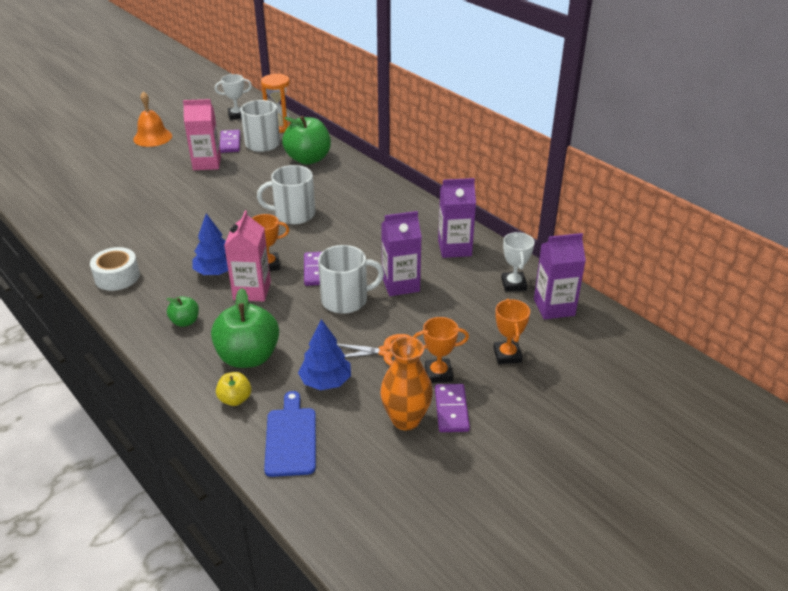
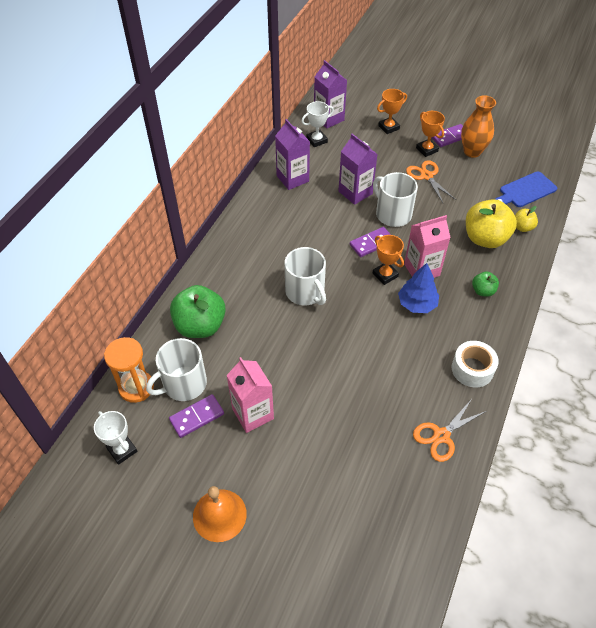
camera: 115 degrees left, 15 degrees up
green apple [211,288,279,368] -> yellow apple [466,199,517,248]
blue tree [298,319,351,390] -> none
none -> orange scissors [413,399,486,462]

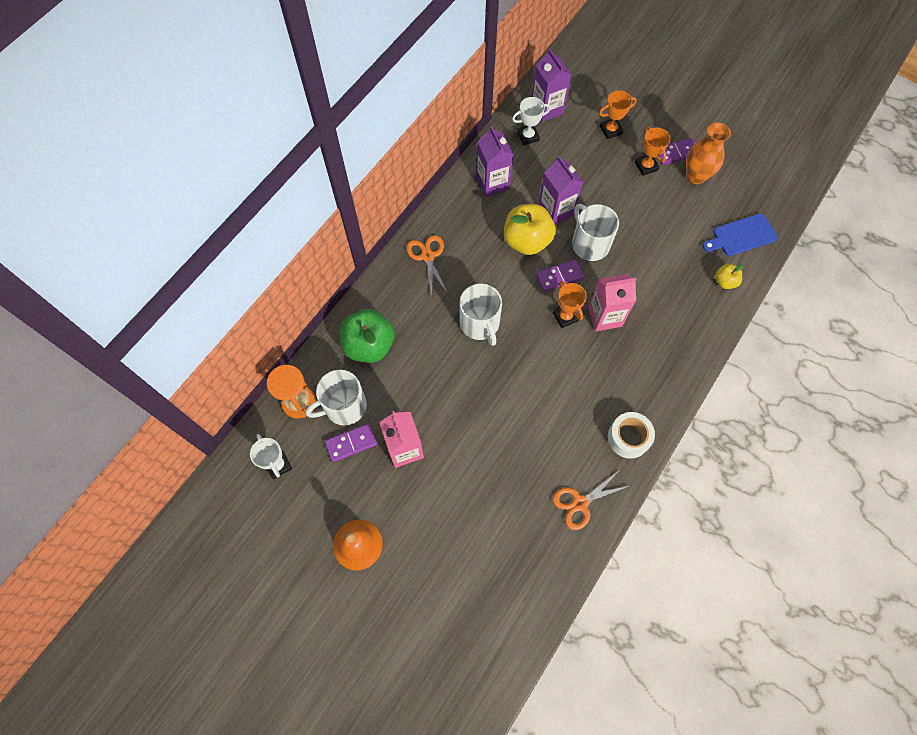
camera: 10 degrees right, 15 degrees up
blue tree [398,263,439,313] -> none
orange scissors [406,160,456,203] -> orange scissors moved to [407,235,448,298]
yellow apple [466,199,517,248] -> yellow apple moved to [504,204,556,255]
green apple [472,271,499,296] -> none

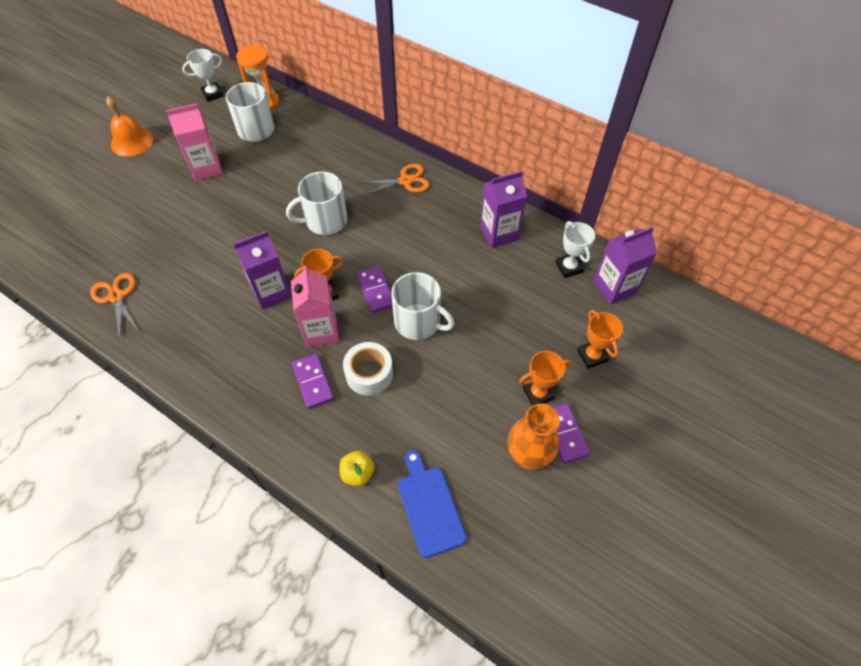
camera: 90 degrees right, 10 degrees down
purple domino [325,423,378,462] -> purple domino moved to [292,354,334,409]
green apple [340,309,395,363] -> none
yellow apple [504,204,556,255] -> none
purple carton [539,156,583,224] -> purple carton moved to [233,231,292,310]
white mug [572,204,619,261] -> white mug turned 60 degrees clockwise [391,272,455,340]
white tape [608,412,655,459] -> white tape moved to [343,342,393,396]

